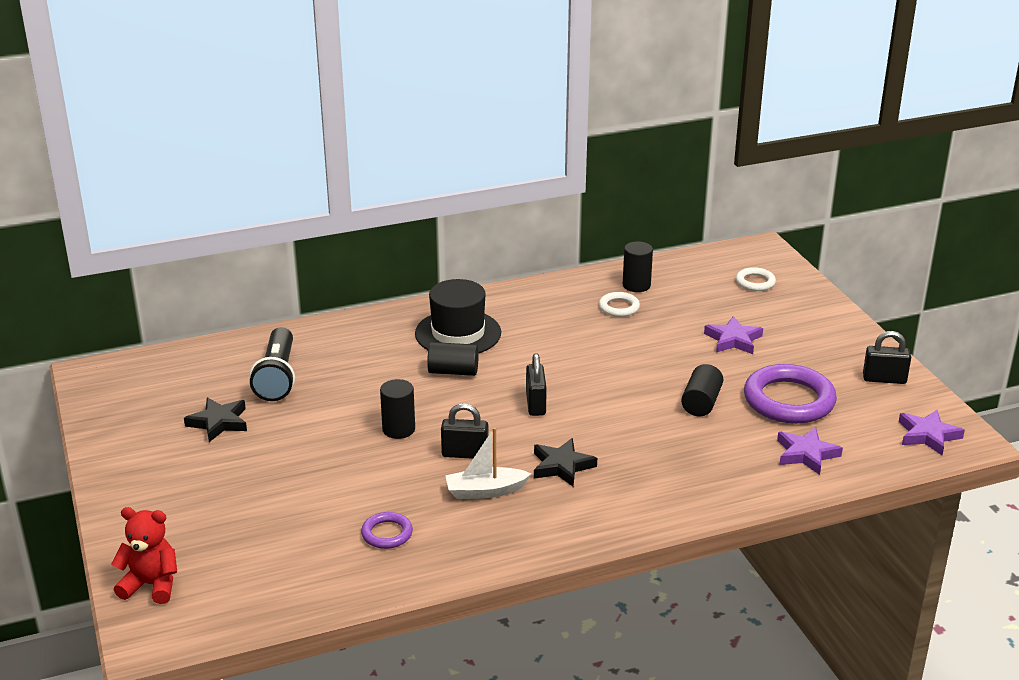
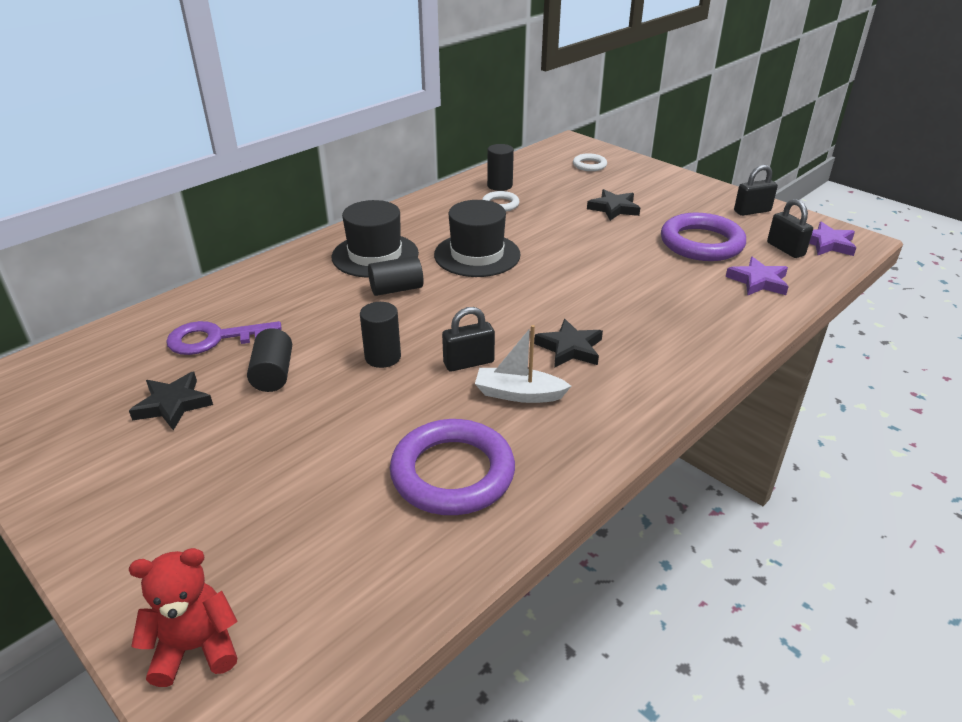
camera: 25 degrees left, 5 degrees up
black flashlight [249,327,295,401] -> purple key [166,321,282,355]
purple ring [361,512,413,549] -> purple ring [390,419,515,515], size x2.02
white boat [445,427,531,499] -> white boat turned 45 degrees clockwise [475,325,571,403]
black padlock [526,353,547,416] -> black padlock moved to [767,199,813,258]
black cylinder [681,364,723,416] -> black cylinder moved to [247,328,292,392]
purple star [704,316,763,354] -> black star [587,189,640,221]
none -> black hat [434,200,521,277]

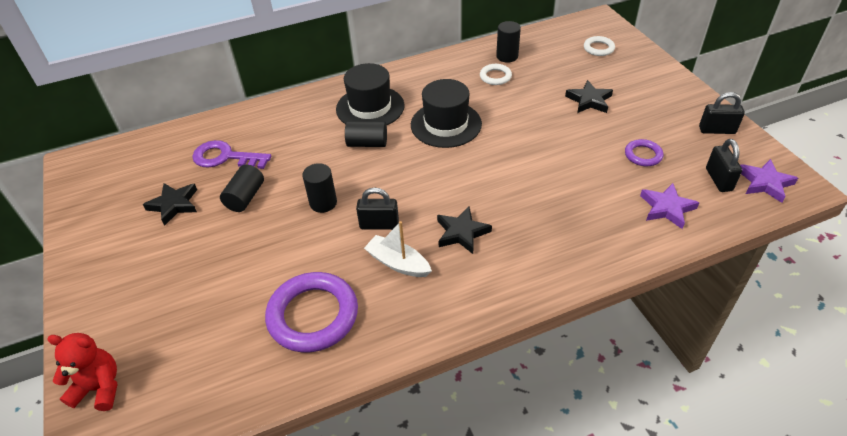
camera: 25 degrees right, 10 degrees up
purple ring [661,213,746,261] -> purple ring [625,139,663,166], size x0.50

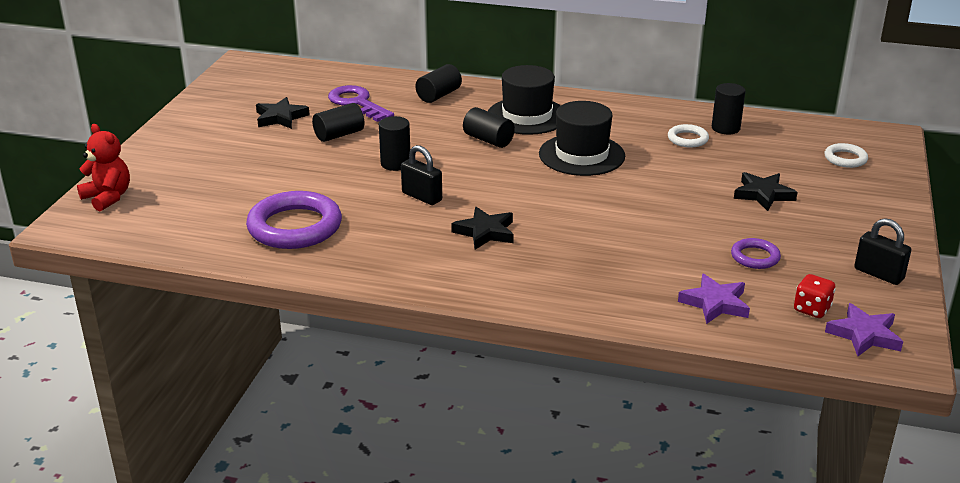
camera: 35 degrees right, 15 degrees down
white boat [364,221,432,277] -> none
black padlock [706,139,742,192] -> red dice [794,274,836,318]
none -> black cylinder [415,64,462,103]

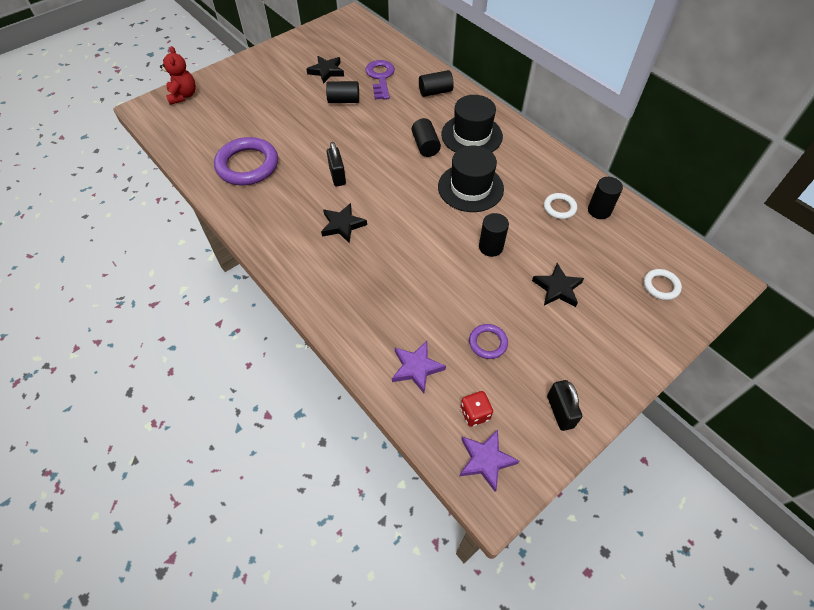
camera: 35 degrees right, 25 degrees up
black cylinder [379,116,410,171] -> black cylinder moved to [479,213,509,257]

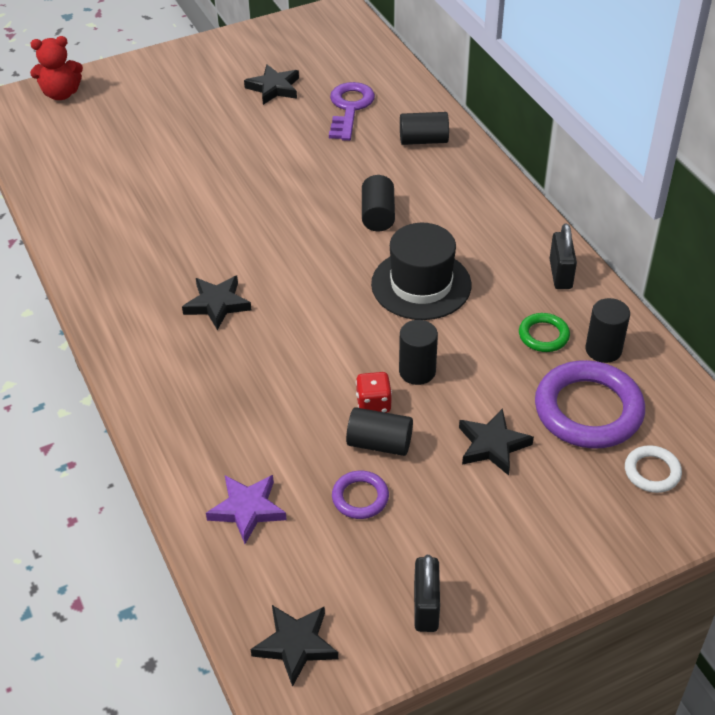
camera: 15 degrees right, 10 degrees down
red teddy bear [160,46,196,105] -> red teddy bear turned 75 degrees clockwise [30,36,83,100]
purple ring [214,137,278,185] -> purple ring moved to [535,360,645,449]
black cylinder [326,81,359,103] -> black cylinder moved to [346,407,413,456]
black padlock [327,142,346,186] -> black padlock moved to [549,224,577,289]
black hat [441,95,503,152] -> none
purple star [459,429,519,492] -> black star [250,605,338,687]
red dice [460,391,493,427] -> red dice moved to [356,372,392,413]
white ring [544,193,577,219] -> green ring [519,313,570,352]

